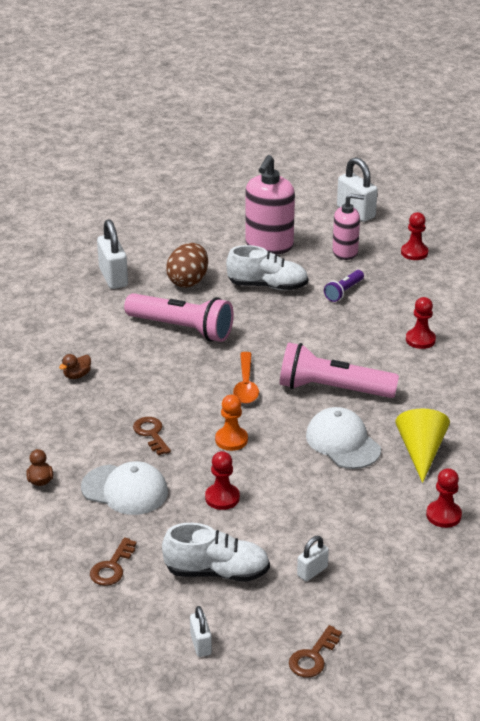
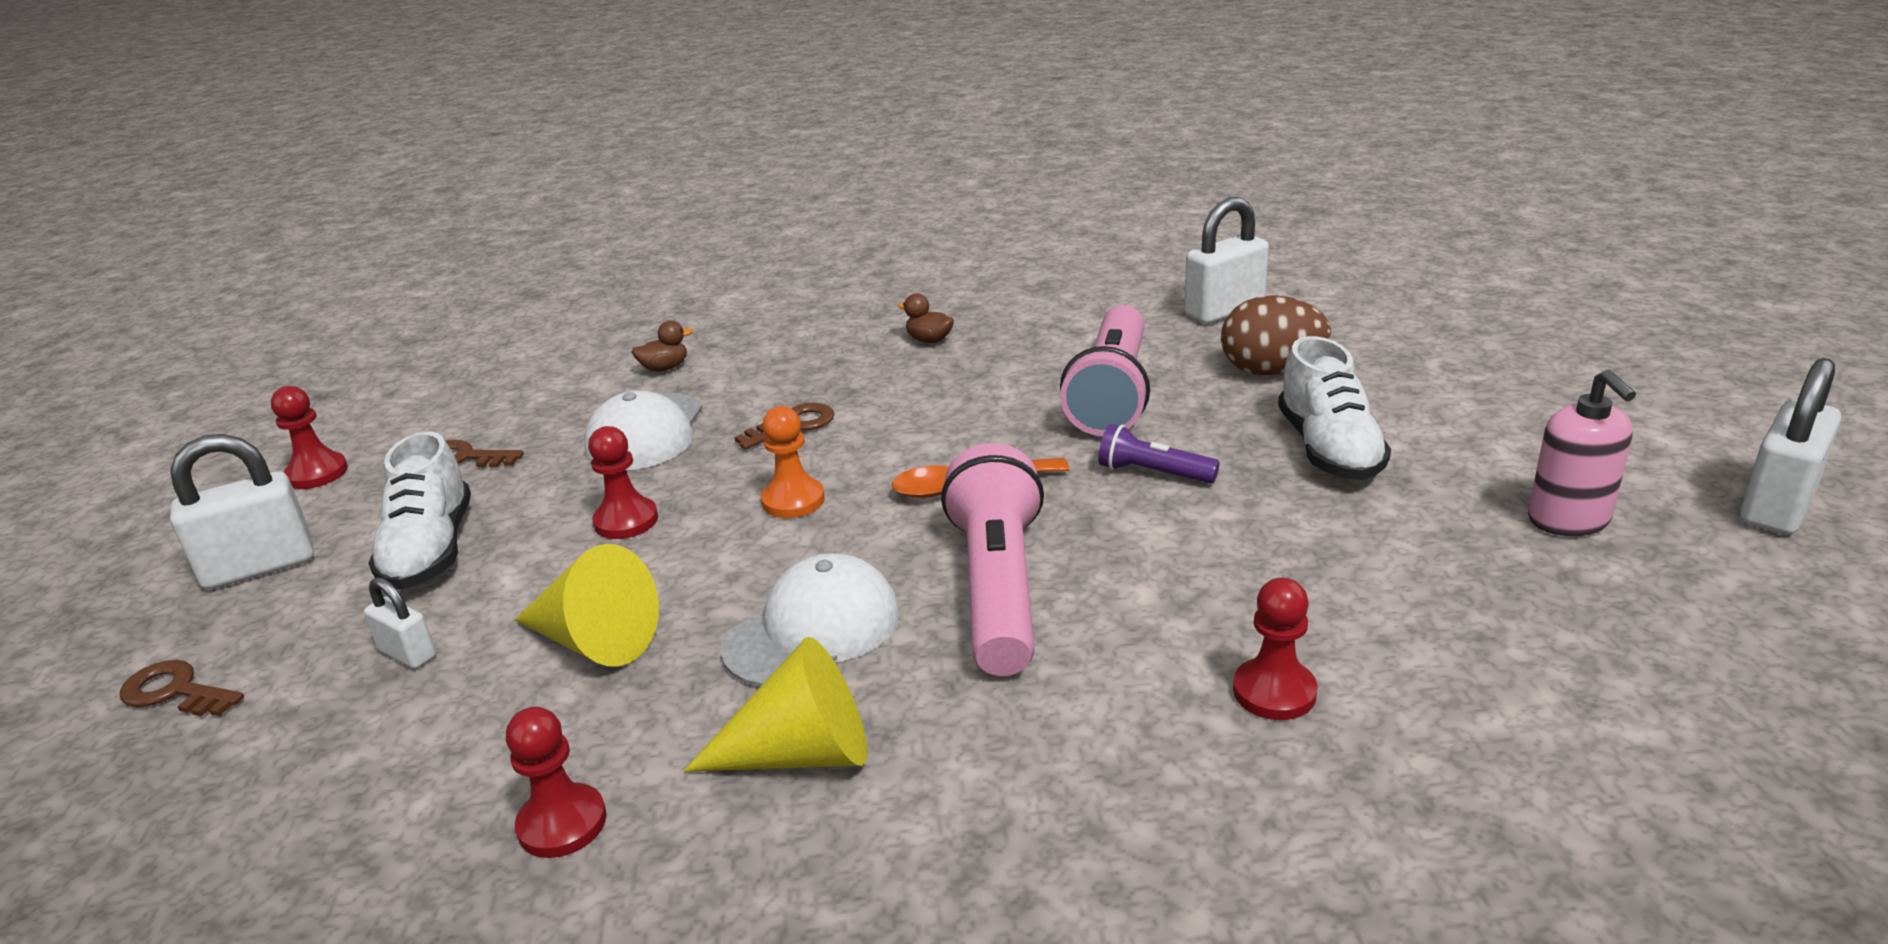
camera: 80 degrees right, 5 degrees down
white padlock [190,606,212,657] -> white padlock [170,434,314,589], size x1.83
pink soap dispenser [245,155,295,255] -> none
purple flashlight [324,270,364,302] -> purple flashlight moved to [1098,424,1220,483]
red pawn [401,212,428,260] -> red pawn moved to [271,386,348,489]
none -> yellow cone [514,544,659,666]

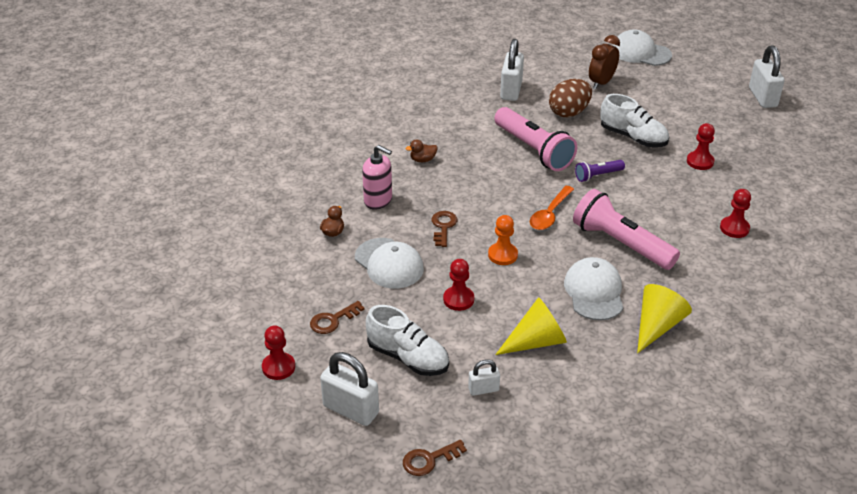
camera: 50 degrees left, 10 degrees up
white padlock [170,434,314,589] -> white padlock turned 75 degrees counterclockwise [320,352,379,426]
red pawn [506,707,607,858] -> red pawn moved to [687,123,715,170]
pink soap dispenser [1528,369,1636,536] -> pink soap dispenser moved to [362,145,392,210]
none -> brown clock [589,35,620,89]
none -> white cap [612,29,672,66]

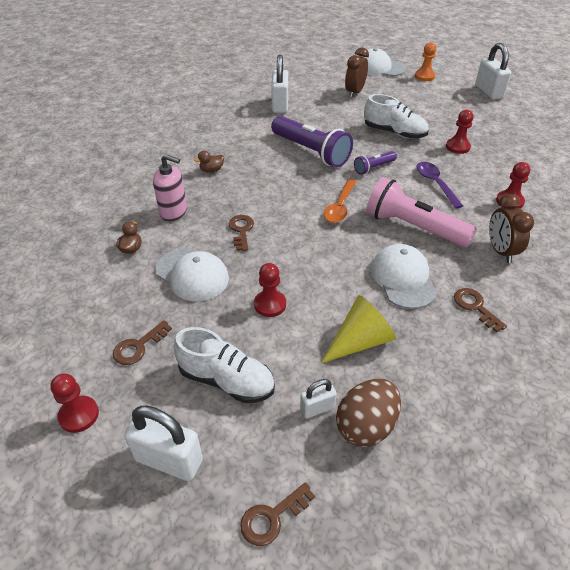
camera: 10 degrees left, 5 degrees up
orange pawn [488,215,518,265] -> orange pawn moved to [415,42,436,81]
pink flashlight [494,107,577,171] -> purple flashlight [271,116,353,168]
brown egg [549,79,592,117] -> brown egg moved to [336,379,401,447]
yellow cone [637,284,692,354] -> brown key [454,288,507,332]
none -> purple spoon [417,162,463,209]
none -> brown clock [489,194,534,263]

